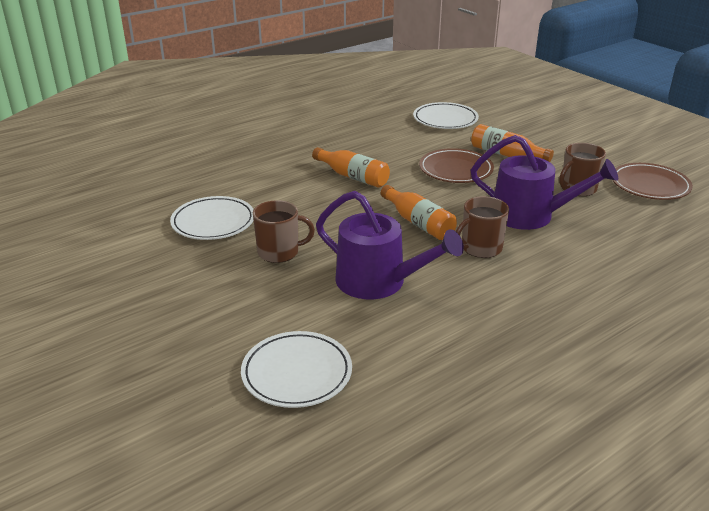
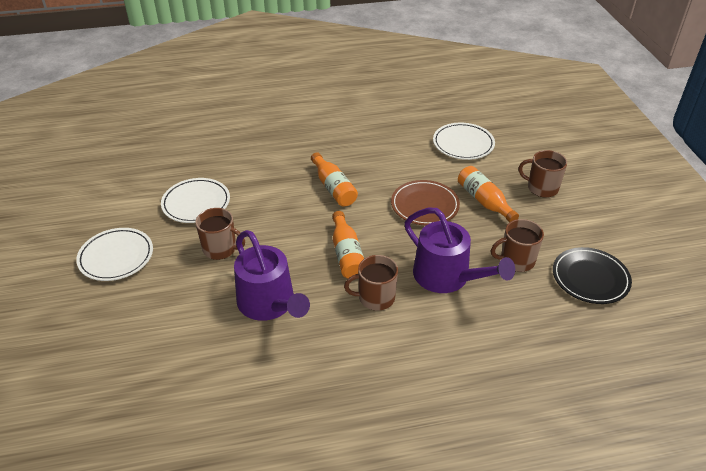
camera: 25 degrees right, 10 degrees up
white plate [241,331,352,408] -> white plate moved to [76,228,153,281]
brown plate [613,163,693,200] -> black plate [553,247,632,304]
none -> brown mug [519,150,567,198]

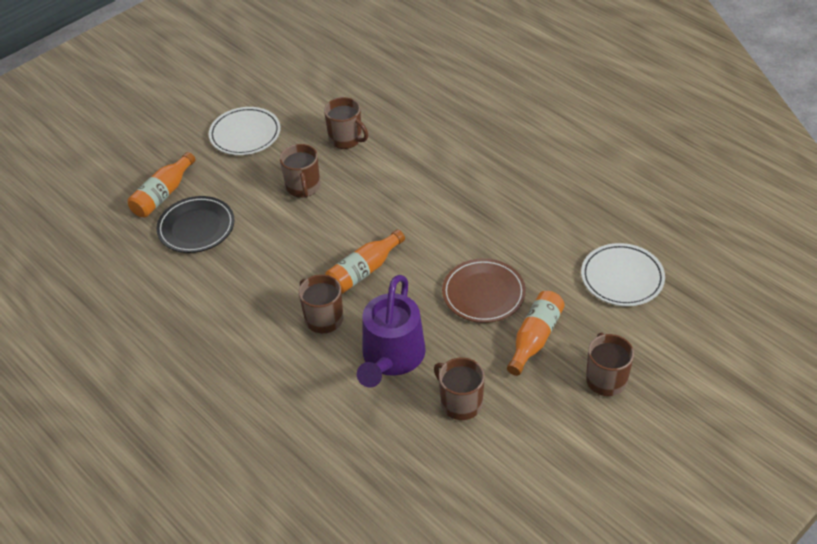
camera: 60 degrees right, 5 degrees up
white plate [161,178,230,223] -> brown mug [324,97,368,149]
purple watering can [234,230,310,321] -> none
orange bottle [311,152,358,207] -> orange bottle moved to [128,152,196,217]
black plate [553,247,632,304] -> black plate moved to [156,196,235,253]

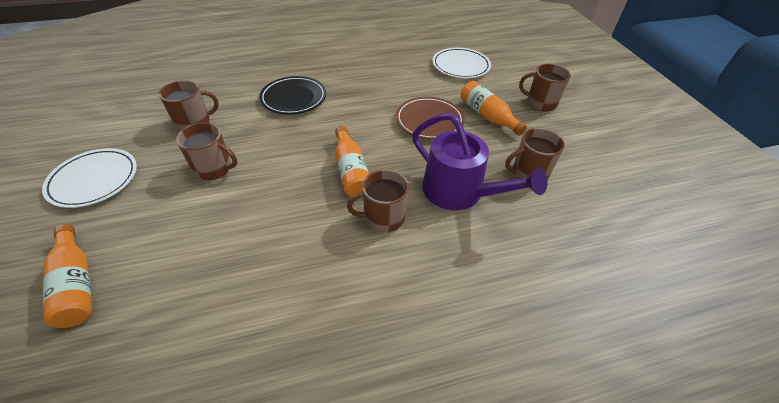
camera: 65 degrees left, 0 degrees up
black plate [156,196,235,253] -> black plate moved to [259,76,326,114]

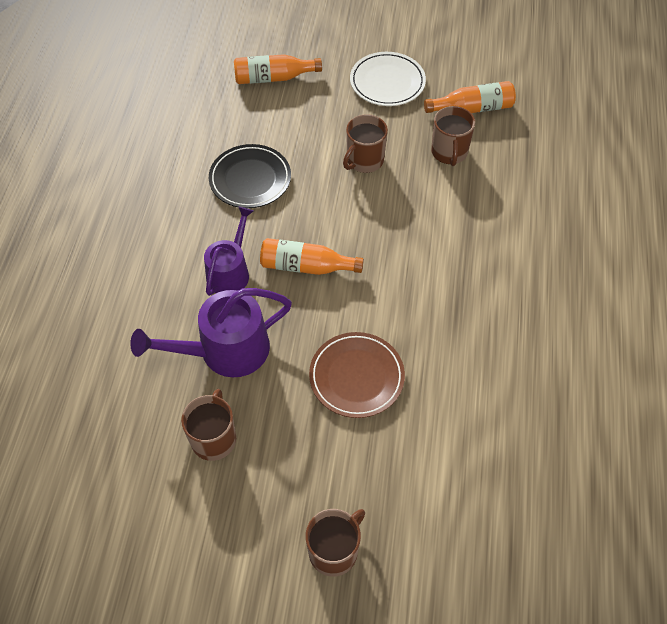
camera: 115 degrees right, 10 degrees up
black plate [259,76,326,114] -> black plate moved to [209,144,291,208]
brown mug [347,169,409,233] -> purple watering can [204,206,253,296]
white plate [432,47,491,78] -> none
orange bottle [461,81,527,136] -> orange bottle moved to [424,81,516,113]

